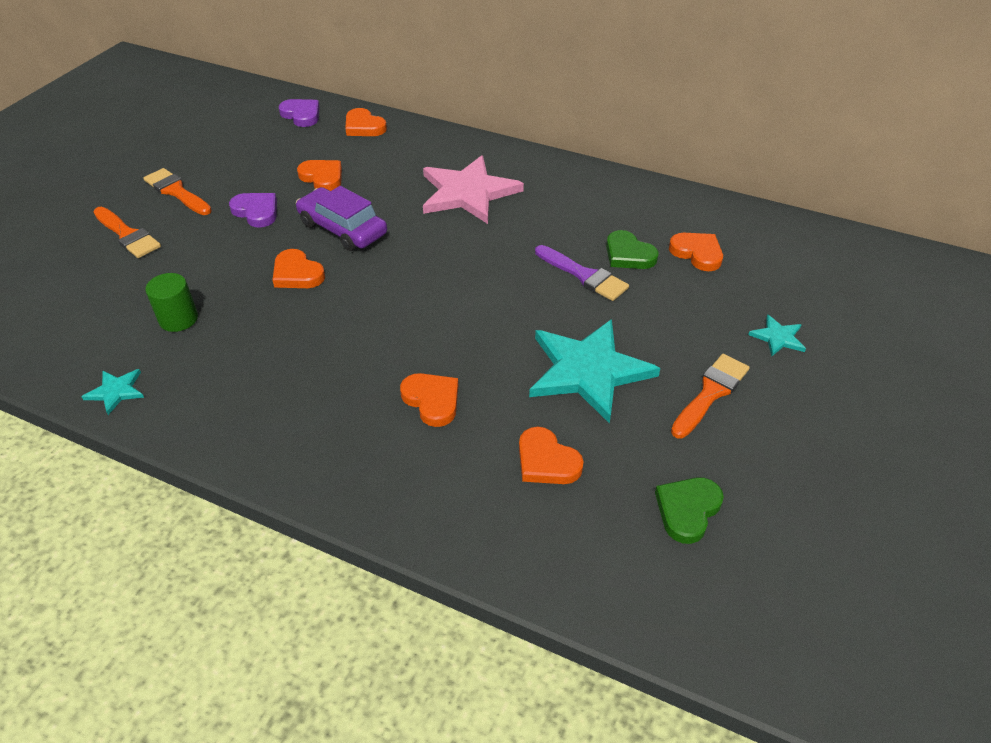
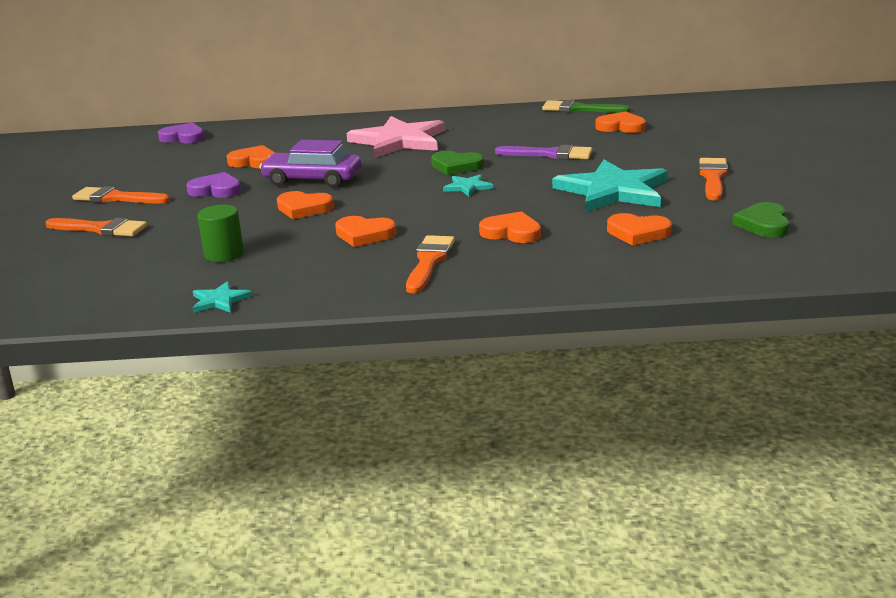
camera: 25 degrees left, 20 degrees down
orange heart [345,108,387,136] -> orange heart moved to [335,216,397,247]
green heart [606,230,659,269] -> green heart moved to [431,151,484,176]
turquoise star [748,314,806,356] -> turquoise star moved to [443,174,493,196]
none -> orange brush [406,235,455,293]
none -> green brush [542,100,630,113]

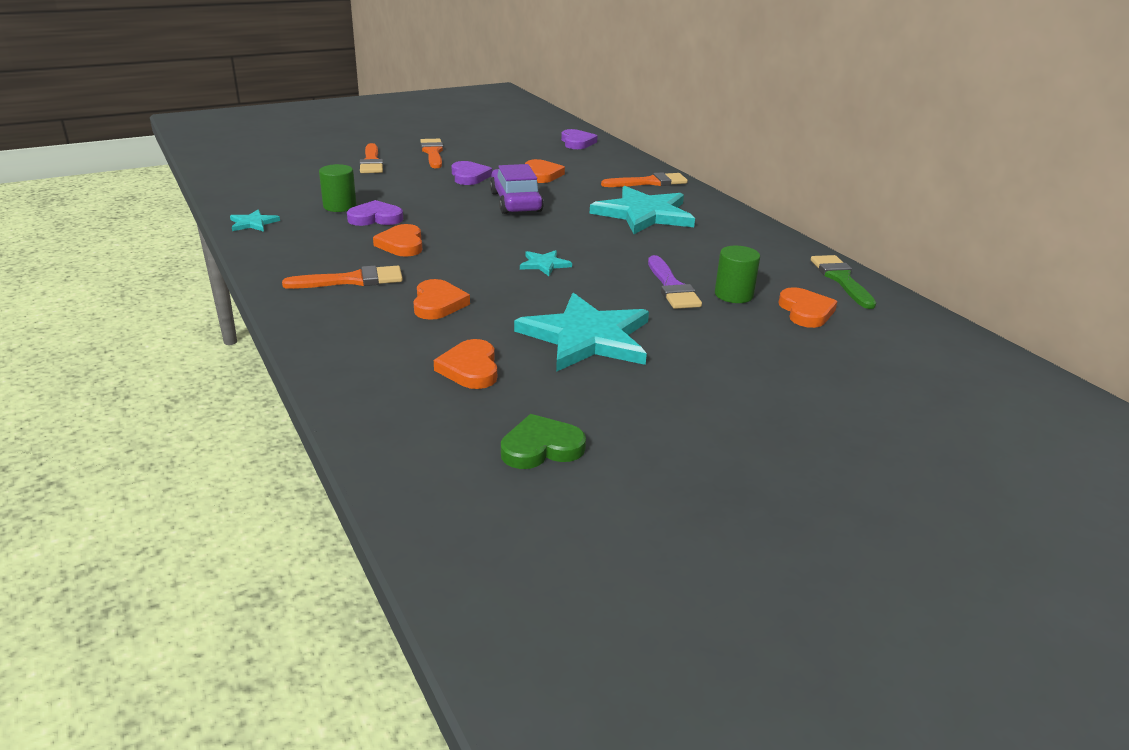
camera: 60 degrees right, 5 degrees up
orange heart [277,191,334,219] -> none
pink star [347,116,445,158] -> turquoise star [590,186,695,234]
green heart [431,151,484,176] -> none
orange brush [699,158,728,200] -> orange brush moved to [601,172,688,187]
none -> purple heart [347,200,403,226]
none -> green cylinder [715,246,760,303]

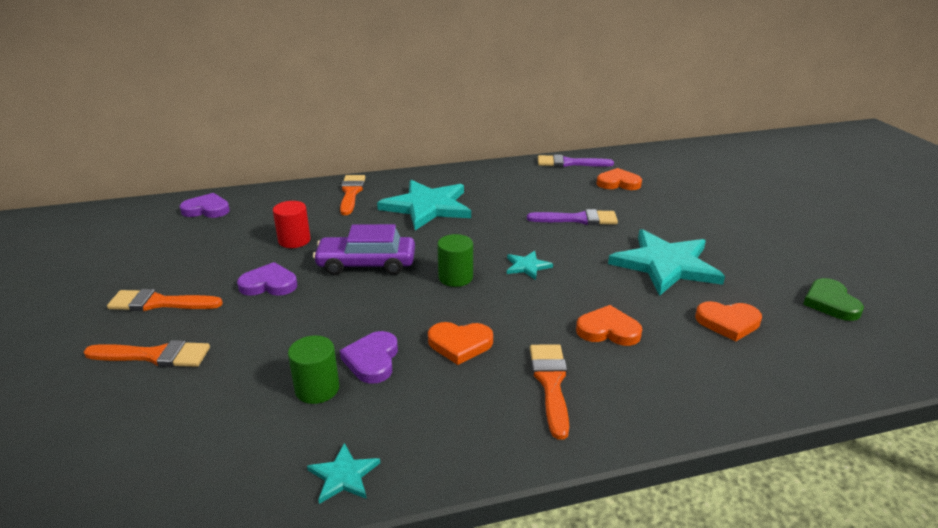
camera: 75 degrees left, 0 degrees up
orange heart [525,159,565,183] -> red cylinder [273,201,311,248]
green cylinder [715,246,760,303] -> green cylinder moved to [437,234,473,287]
green brush [811,255,876,309] -> purple brush [538,154,614,167]

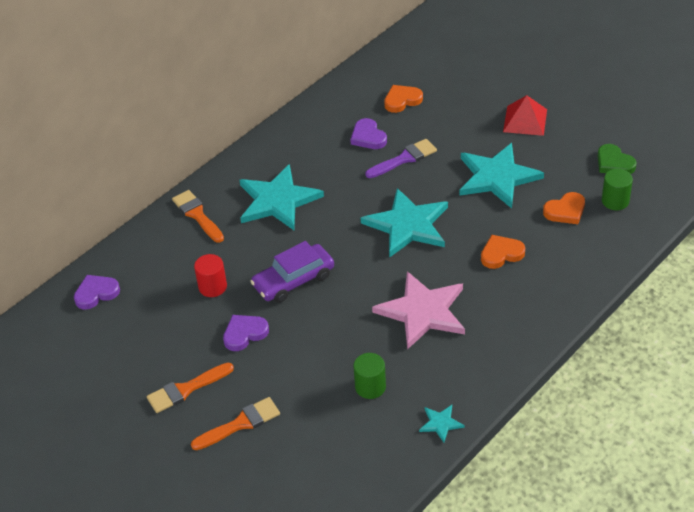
camera: 30 degrees left, 15 degrees up
purple heart [340,331,398,384] -> purple heart moved to [350,118,387,149]
orange heart [428,322,493,365] -> pink star [372,271,465,350]
green cylinder [437,234,473,287] -> green cylinder moved to [602,169,633,210]
turquoise star [507,251,553,280] -> turquoise star [361,188,448,258], size x2.28
orange brush [530,344,569,440] -> none
purple brush [538,154,614,167] -> none
none -> red pyramid [503,95,547,136]

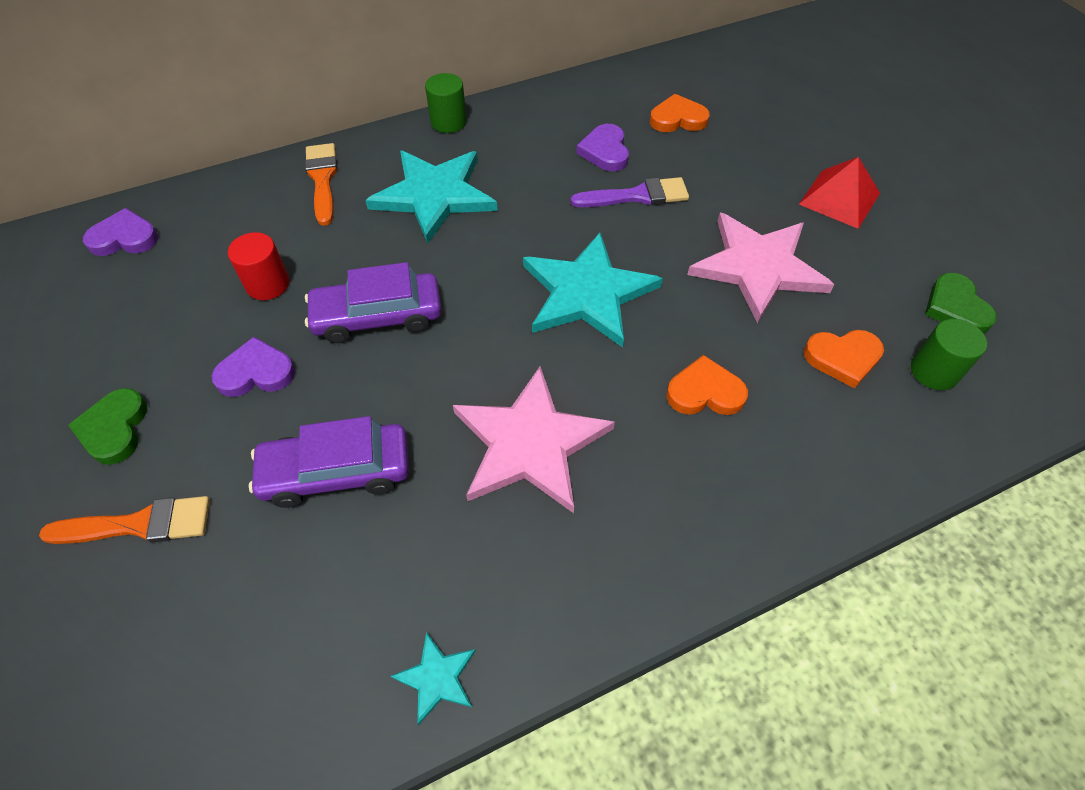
camera: 20 degrees right, 10 degrees up
orange brush [147,362,234,413] -> green heart [68,388,147,465]
green cylinder [354,353,386,399] -> green cylinder moved to [425,73,467,133]
turquoise star [459,143,544,208] -> pink star [687,213,834,323]
none -> purple car [249,416,409,508]

